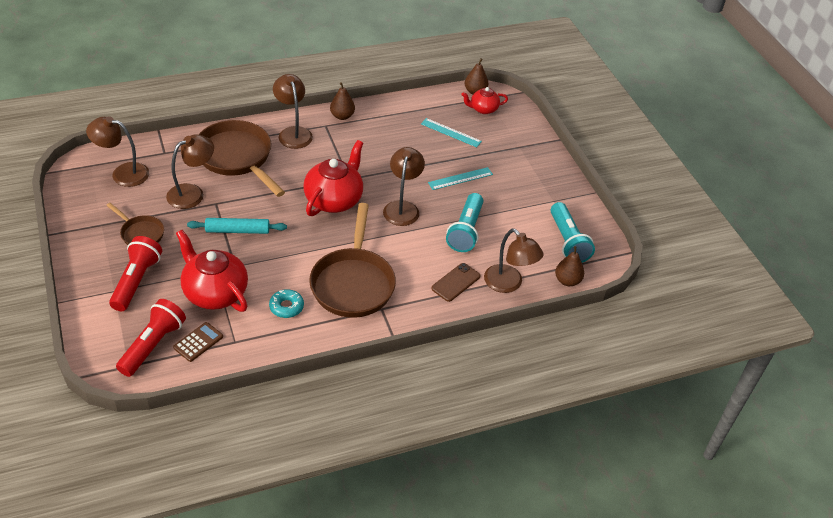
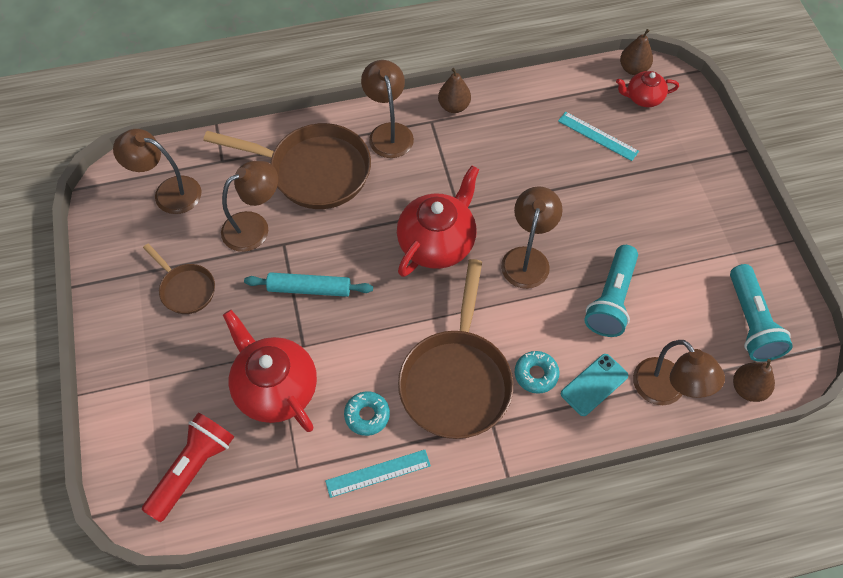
camera: 10 degrees right, 15 degrees up
red flashlight [109,236,162,311] -> none
brown calculator [173,322,223,362] -> none
brown pan [199,120,285,197] -> brown pan turned 135 degrees clockwise [203,123,371,209]
turquoise ruler [428,167,493,190] -> turquoise ruler moved to [325,450,431,498]
brown phone [431,263,480,302] -> turquoise phone [561,354,628,416]
none -> turquoise donut [515,351,560,394]

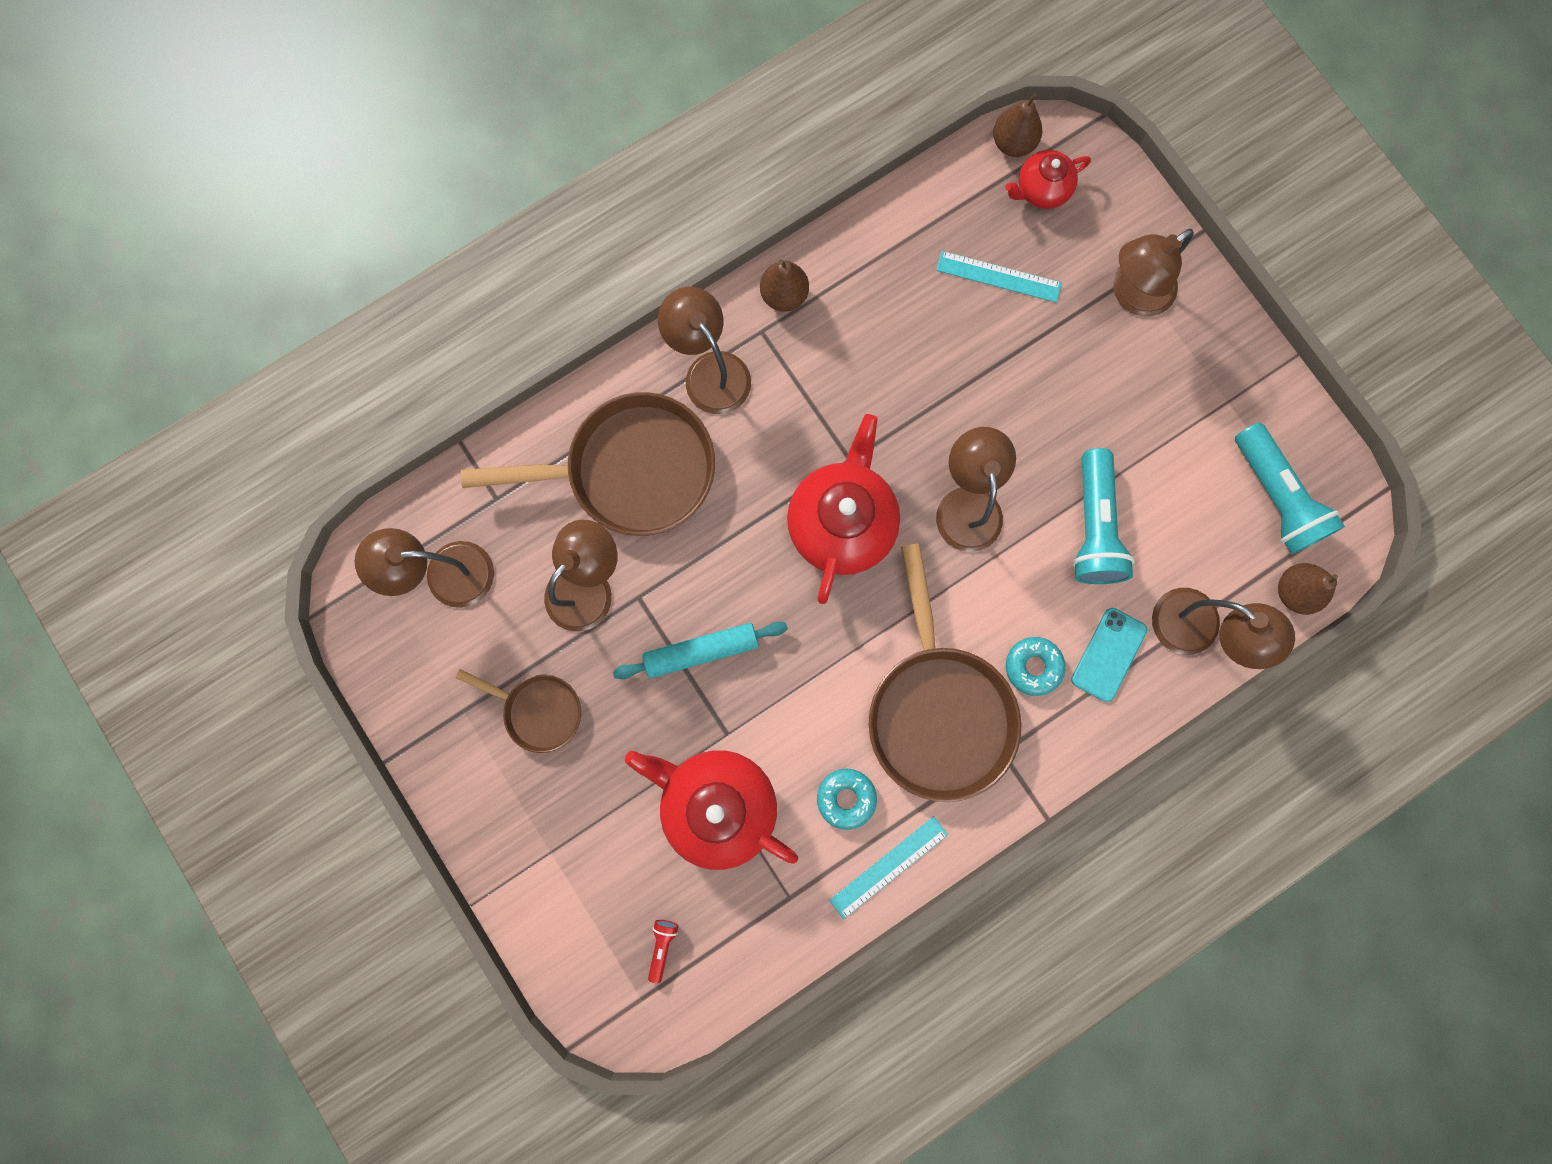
camera: 20 degrees left, 20 degrees up
red flashlight [142,412,234,522] -> red flashlight [648,920,678,983], size x0.42
none -> brown lamp [1113,229,1194,317]

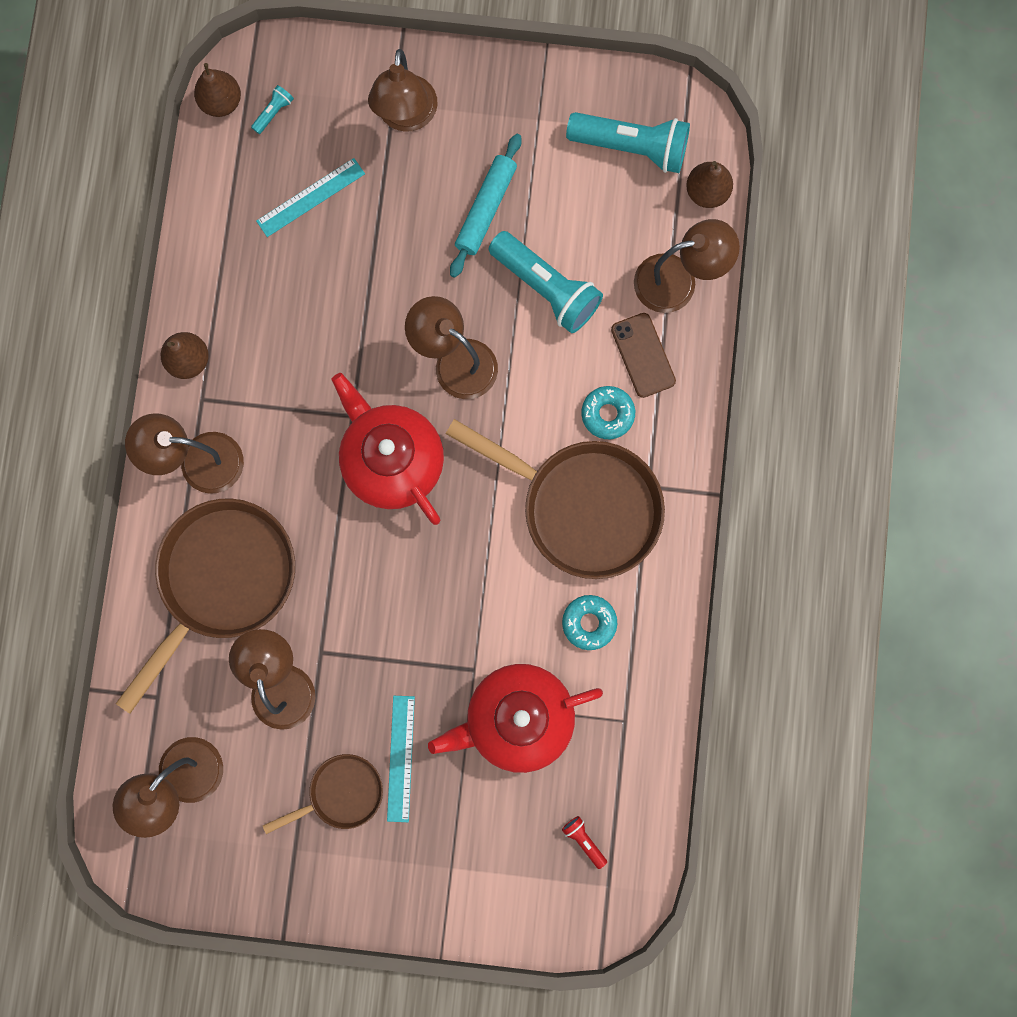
camera: 50 degrees left, 0 degrees up
turquoise rolling pin [613,621,788,679] -> turquoise rolling pin moved to [450,134,522,278]
turquoise ruler [829,816,948,919] -> turquoise ruler moved to [387,696,415,822]
red teapot [1005,150,1091,209] -> turquoise flashlight [251,85,294,134]
turquoise phone [1071,608,1147,702] -> brown phone [611,313,676,398]

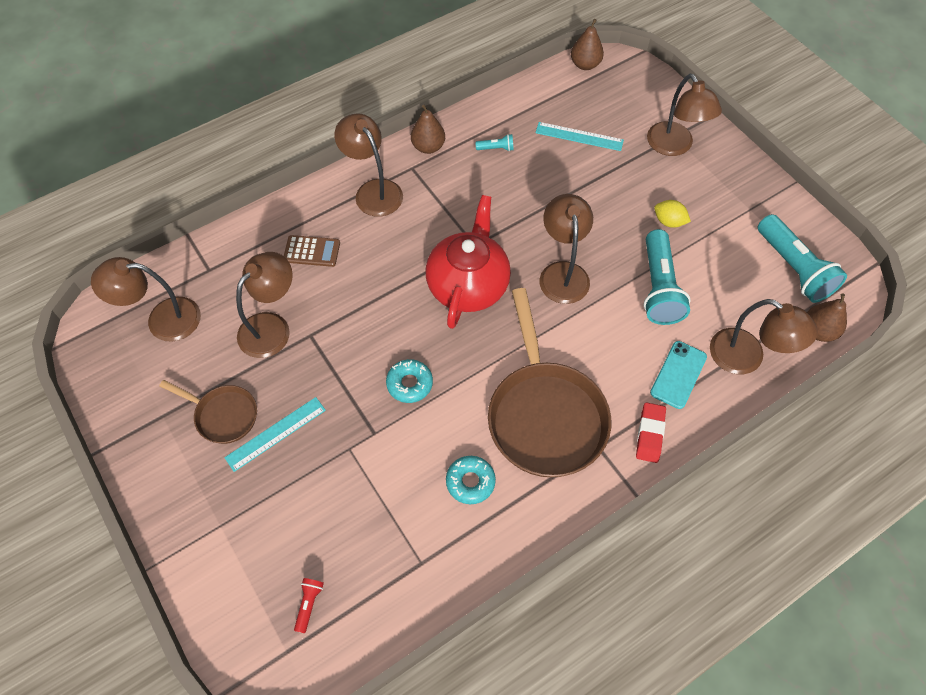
camera: 50 degrees right, 20 degrees down
brown pan [116,499,295,713] -> brown calculator [284,235,340,267]
turquoise flashlight [251,85,294,134] -> turquoise flashlight moved to [475,134,514,151]
brown lamp [368,49,438,132] -> brown lamp turned 75 degrees counterclockwise [647,74,722,156]
red teapot [428,664,603,773] -> none
turquoise rolling pin [450,134,522,278] -> yellow lemon [654,200,691,228]
turquoise donut [581,386,635,439] -> turquoise donut moved to [386,359,433,403]
brown phone [611,313,676,398] -> turquoise phone [650,341,707,409]
none -> red eraser [636,402,666,463]

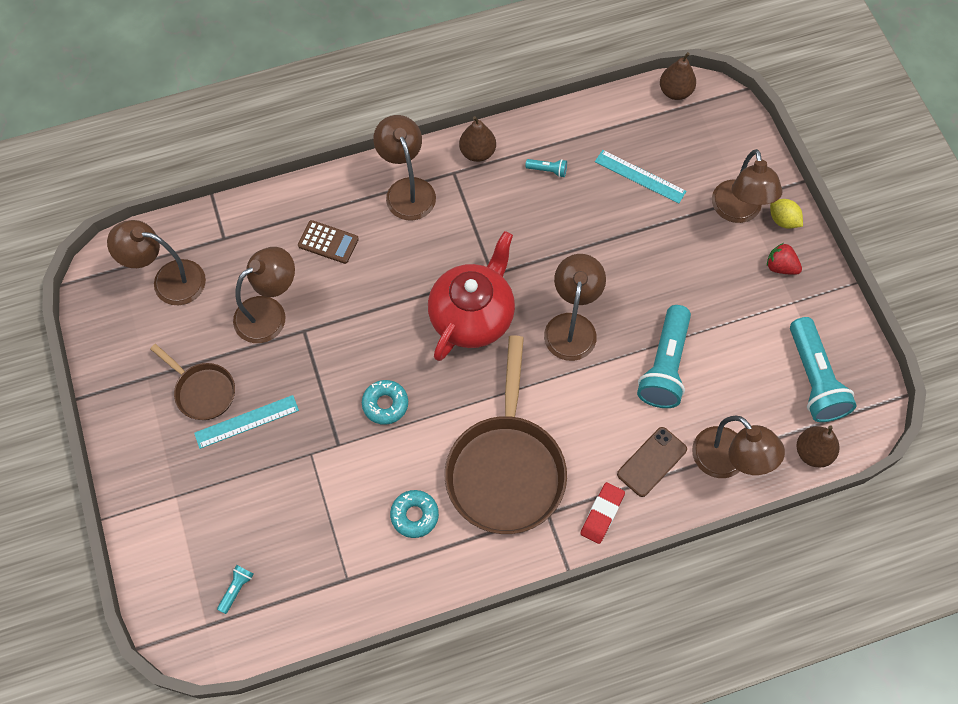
camera: 15 degrees right, 5 degrees up
red flashlight [294,578,324,633] -> turquoise flashlight [217,565,253,614]
turquoise phone [650,341,707,409] -> brown phone [617,427,687,497]
yellow lemon [654,200,691,228] -> yellow lemon moved to [770,199,803,229]
none -> red strawberry [767,243,802,275]

